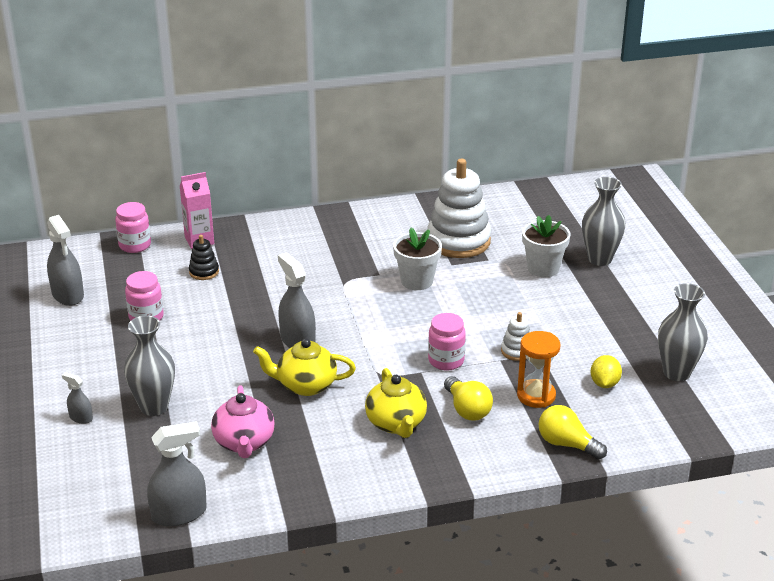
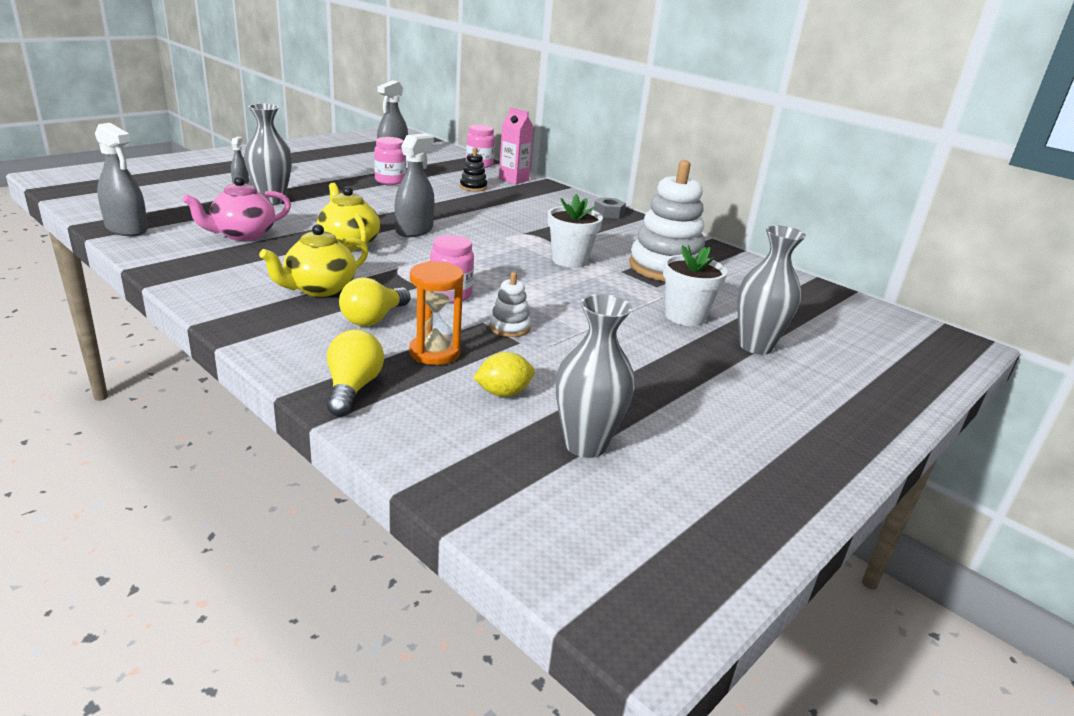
camera: 55 degrees right, 5 degrees down
none -> grey nut [594,197,626,218]

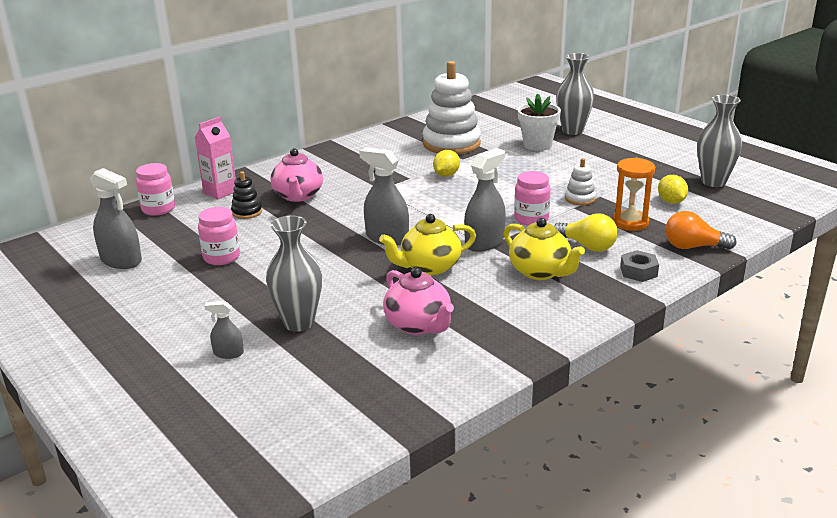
camera: 80 degrees left, 0 degrees up
grey spray bottle [95,123,148,236] -> grey spray bottle moved to [464,148,506,252]
yellow light bulb [327,329,384,416] -> orange light bulb [665,211,736,250]
white flower pot [548,194,603,268] -> yellow lemon [433,150,460,177]
grey nut [594,197,626,218] -> grey nut moved to [620,250,659,282]
none -> pink teapot [270,148,323,202]

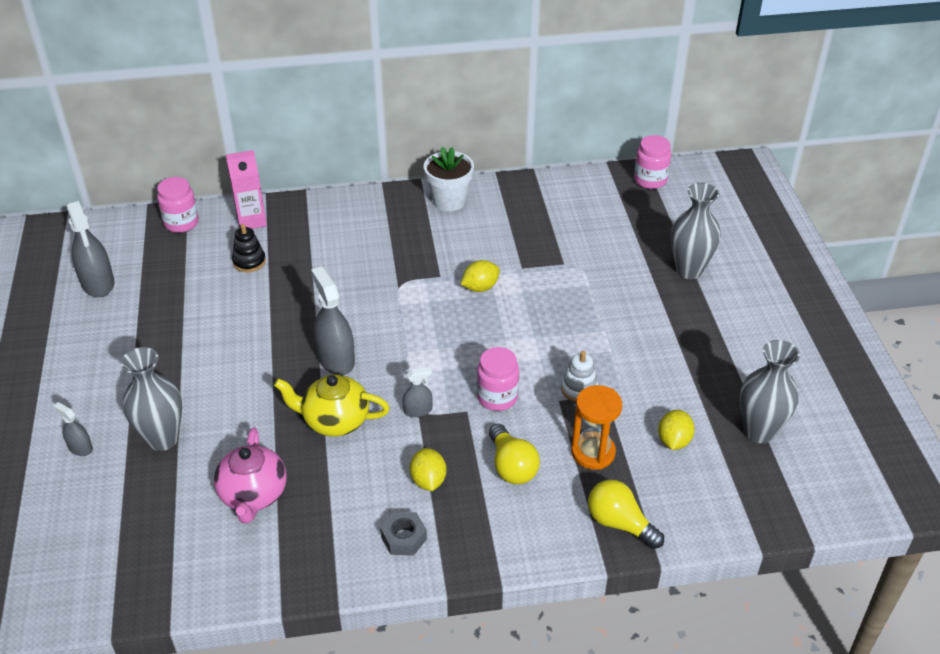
camera: 30 degrees right, 15 degrees up
pink jar [198,207,240,265] -> pink jar moved to [634,135,671,189]
pink teapot [270,148,323,202] -> none
white stacking toy [423,61,481,154] -> none
grey spray bottle [464,148,506,252] -> grey spray bottle [403,367,433,417], size x0.52
yellow teapot [504,218,585,280] -> yellow lemon [410,448,446,491]
white flower pot [518,94,561,151] -> white flower pot moved to [424,147,474,212]
grey nut [620,250,659,282] -> grey nut moved to [380,512,427,556]
orange light bulb [665,211,736,250] -> yellow light bulb [588,480,664,549]

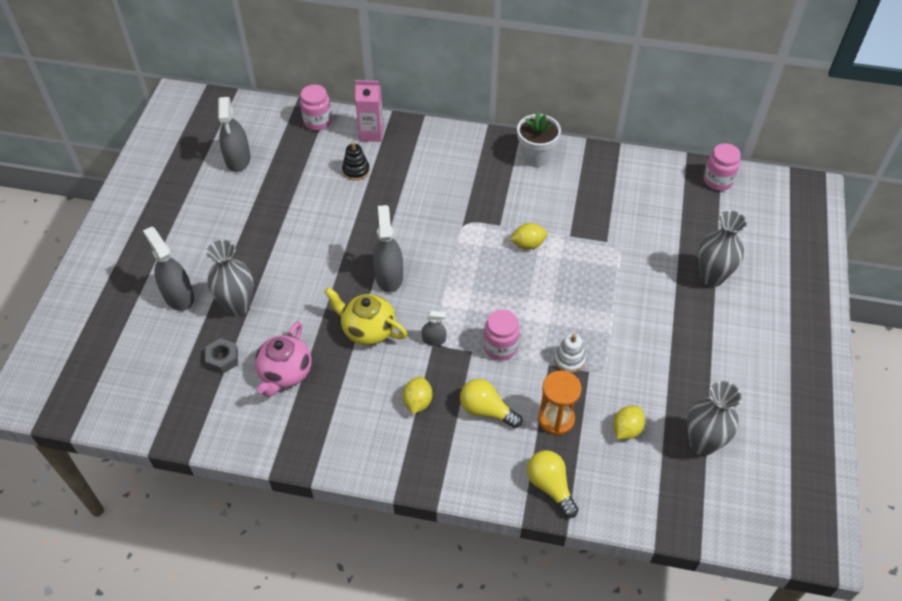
camera: 20 degrees right, 10 degrees up
grey spray bottle [53,402,93,456] -> grey spray bottle [143,227,194,311], size x1.91
grey nut [380,512,427,556] -> grey nut moved to [205,338,238,374]
yellow light bulb [489,424,540,484] -> yellow light bulb turned 120 degrees clockwise [460,379,522,428]

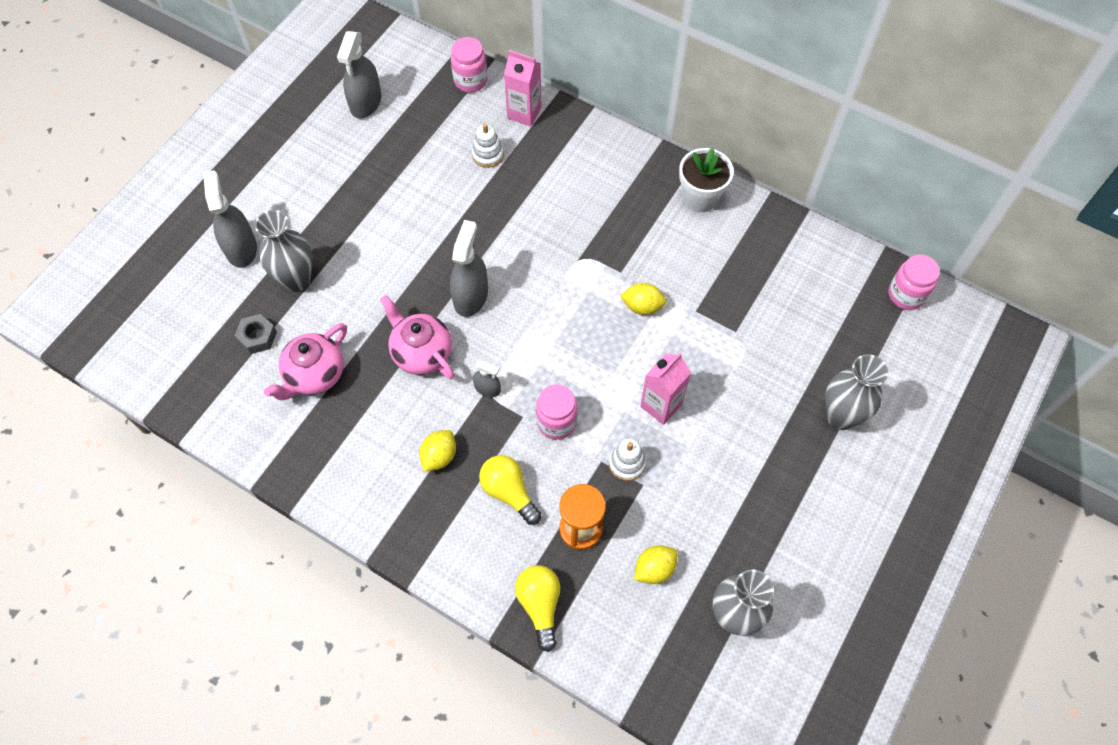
camera: 20 degrees right, 10 degrees up
yellow teapot [324,287,407,345] -> pink teapot [380,295,454,379]
black stacking toy [342,142,370,181] -> white stacking toy [472,124,504,168]
none -> pink carton [640,353,691,425]

